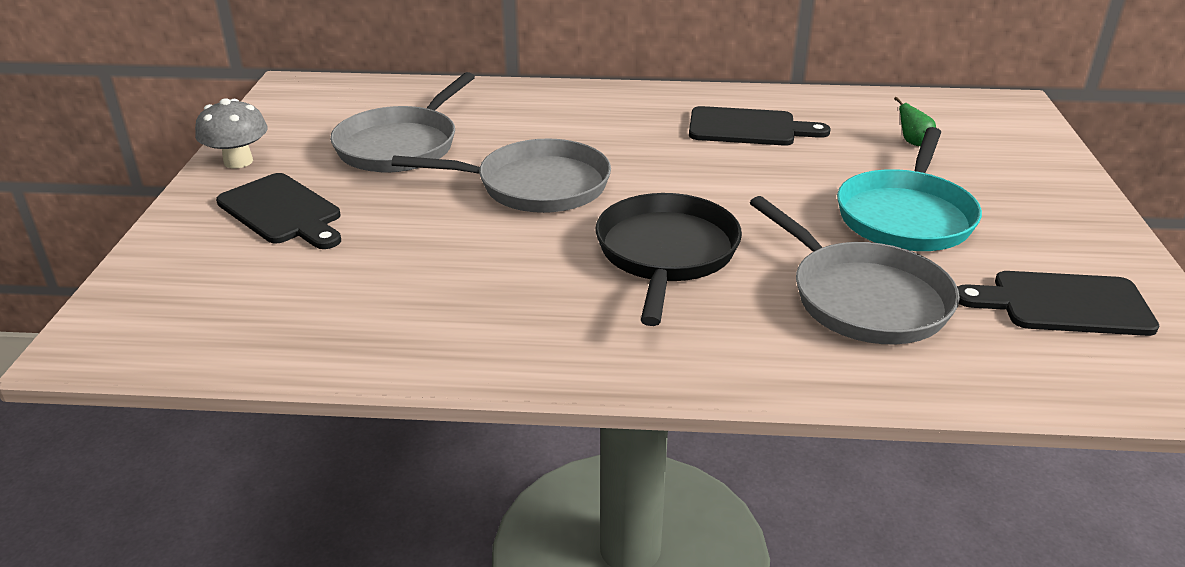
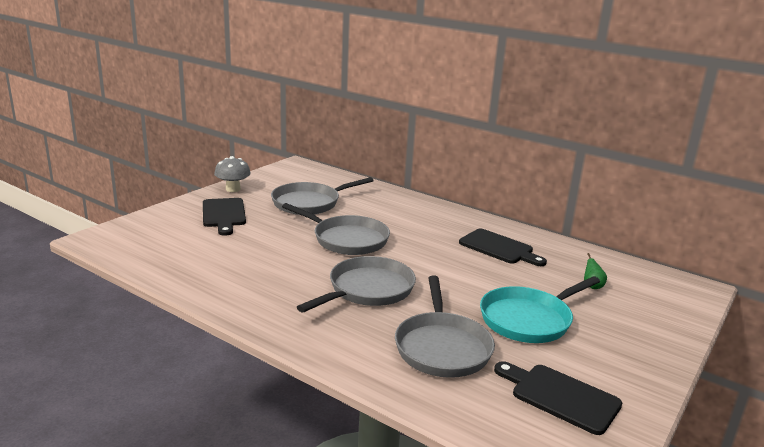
camera: 30 degrees right, 10 degrees down
black pan [595,193,742,326] -> grey pan [297,256,416,312]

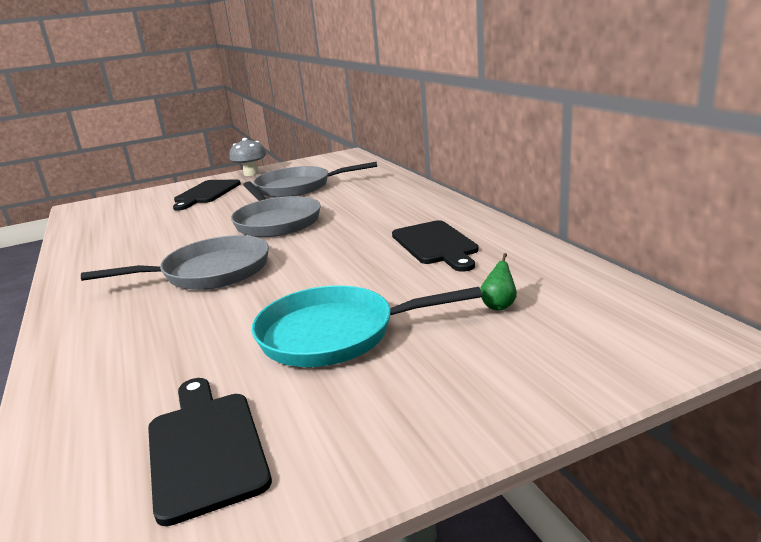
camera: 35 degrees right, 0 degrees up
grey pan [395,276,495,378] -> none

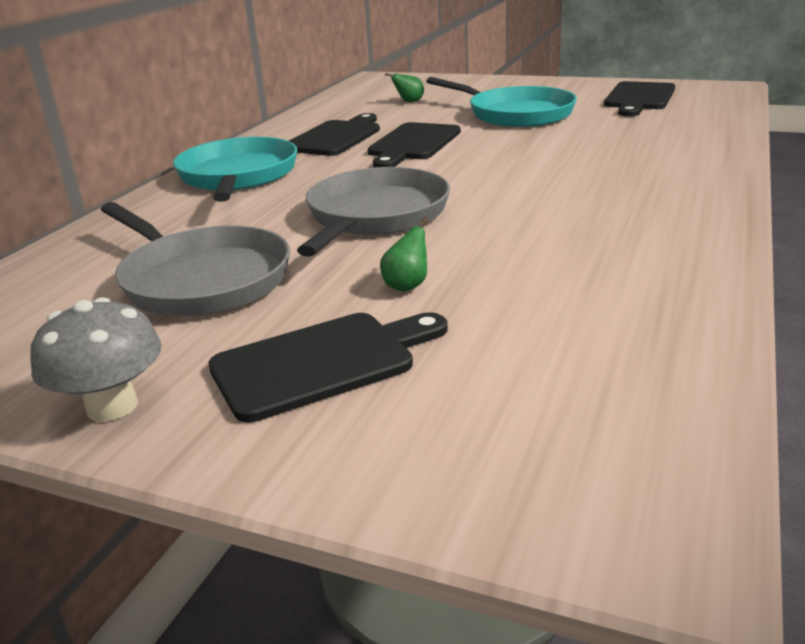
camera: 135 degrees left, 5 degrees up
grey pan [81,235,269,290] -> none
none -> turquoise pan [173,137,297,202]
none -> black cutting board [368,122,461,168]
none -> green pear [380,216,428,292]

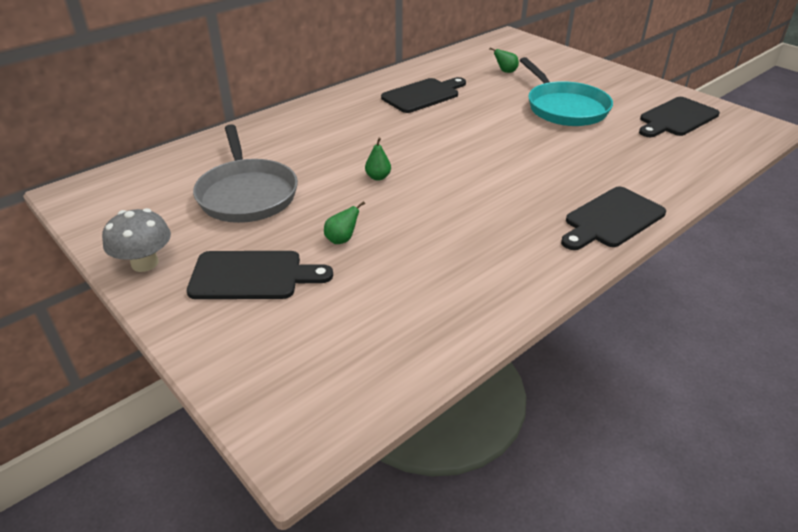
camera: 25 degrees right, 10 degrees up
turquoise pan [173,137,297,202] -> none
grey pan [297,167,450,257] -> green pear [365,138,391,181]
black cutting board [368,122,461,168] -> black cutting board moved to [561,187,666,250]

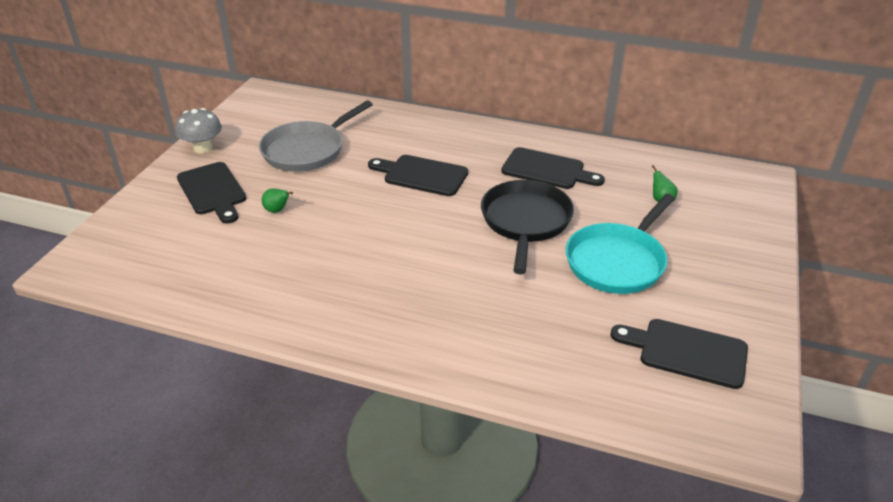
camera: 60 degrees right, 0 degrees up
green pear [365,138,391,181] -> none
black cutting board [561,187,666,250] -> black cutting board moved to [368,155,468,196]
none -> black pan [481,180,574,274]

